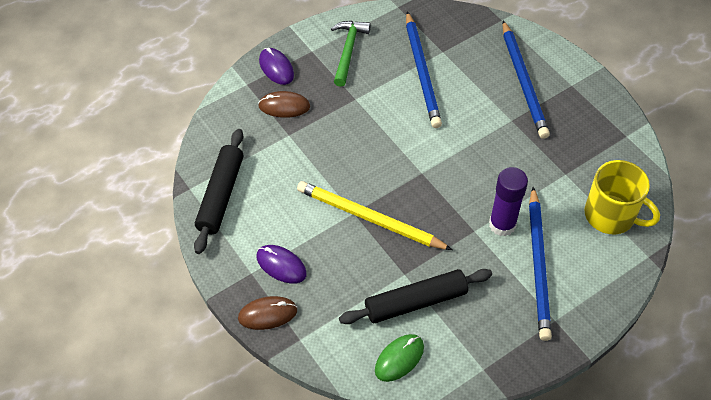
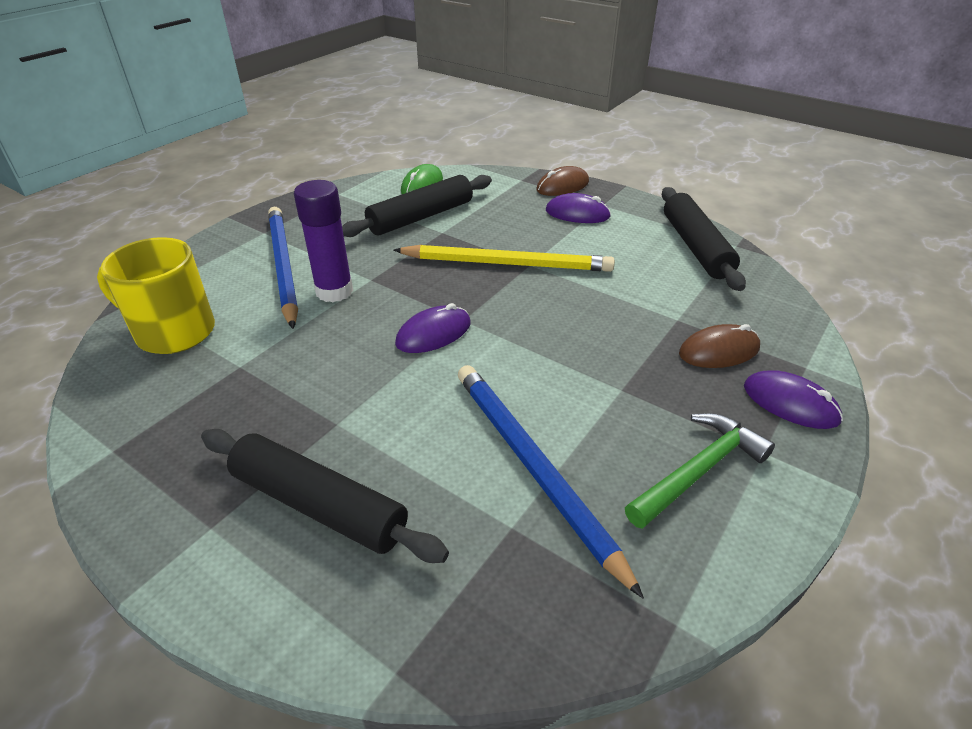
camera: 160 degrees right, 15 degrees down
green hammer [331,21,371,87] -> green hammer turned 120 degrees counterclockwise [625,413,775,529]
blue pencil [503,20,550,139] -> black rolling pin [201,429,449,563]
none -> purple mouse [395,303,471,353]

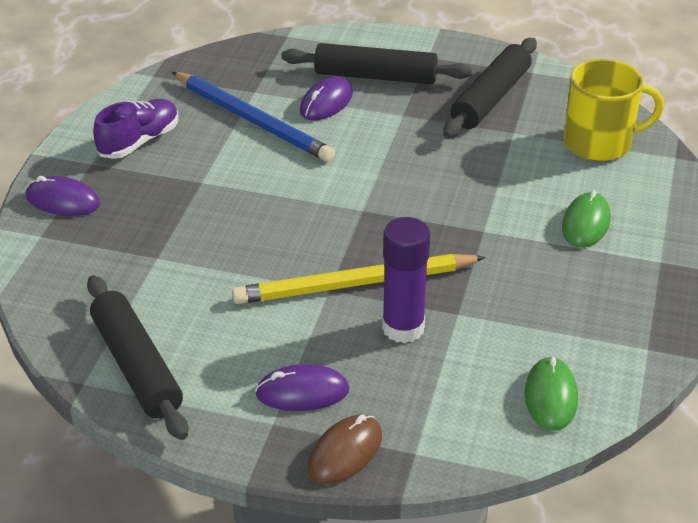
camera: 160 degrees right, 0 degrees up
blue pencil [268,207,298,329] -> green mouse [562,190,610,248]
purple glue stick [294,180,353,302] -> purple glue stick moved to [382,217,430,343]
black rolling pin [342,175,492,237] -> black rolling pin moved to [443,38,537,138]
purple mouse [395,303,471,353] -> purple mouse moved to [300,76,353,120]
green hammer [625,413,775,529] -> purple shoe [93,99,178,159]
brown mouse [679,324,760,368] -> none

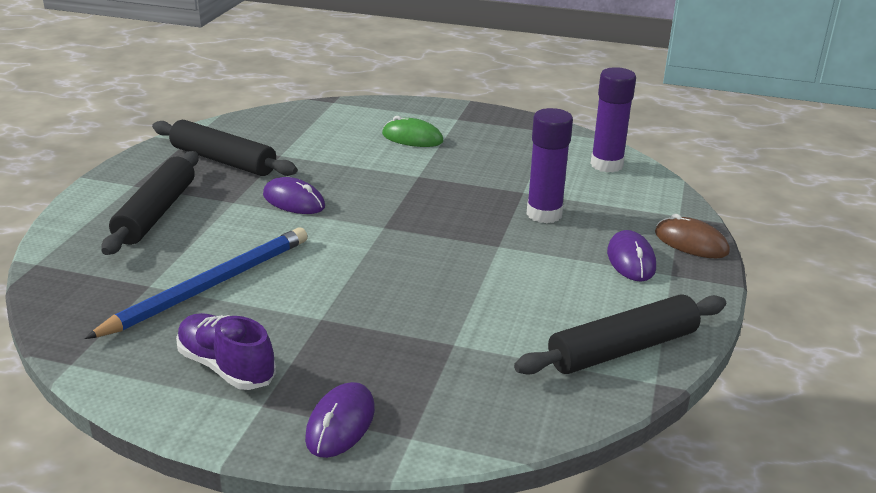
camera: 90 degrees left, 10 degrees down
yellow pencil [232,254,486,304] -> none
purple mouse [300,76,353,120] -> purple mouse moved to [263,177,325,214]
green mouse [525,356,578,431] -> purple glue stick [591,67,636,172]
yellow mug [564,59,664,161] -> none

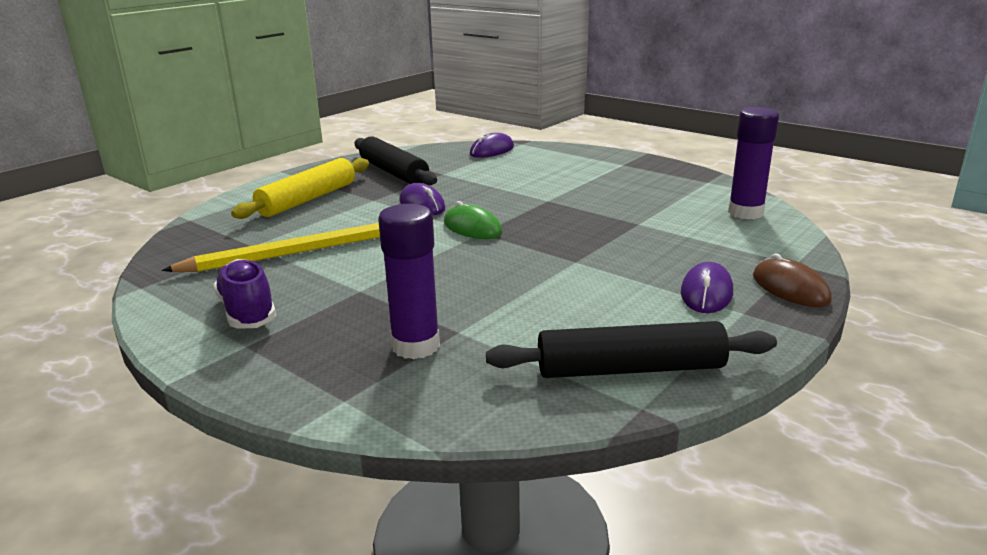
camera: 25 degrees right, 5 degrees down
blue pencil [84,227,308,339] -> yellow pencil [162,222,380,272]
black rolling pin [101,151,199,255] -> yellow rolling pin [231,158,369,219]
purple mouse [305,382,375,458] -> purple mouse moved to [470,133,514,158]
green mouse [382,116,444,147] -> green mouse moved to [444,201,503,239]
purple glue stick [527,108,573,223] -> purple glue stick moved to [378,204,440,359]

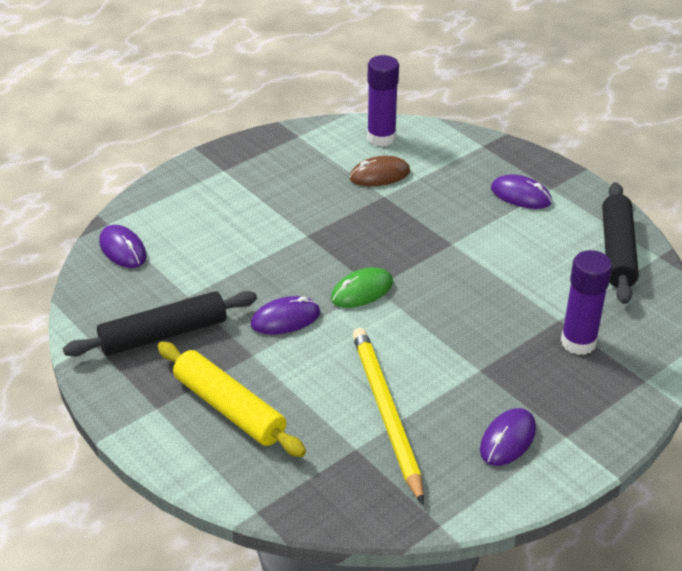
camera: 80 degrees left, 15 degrees up
purple shoe [214,259,276,328] -> purple mouse [480,408,536,466]
brown mouse [753,253,832,307] -> brown mouse moved to [349,156,410,186]

